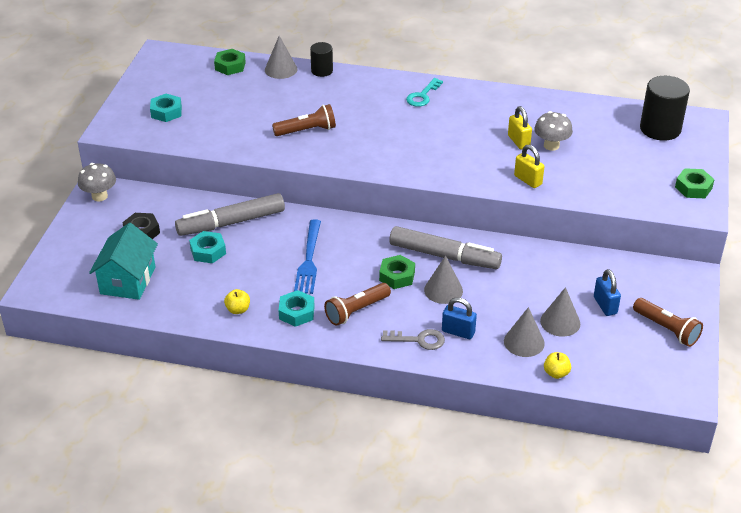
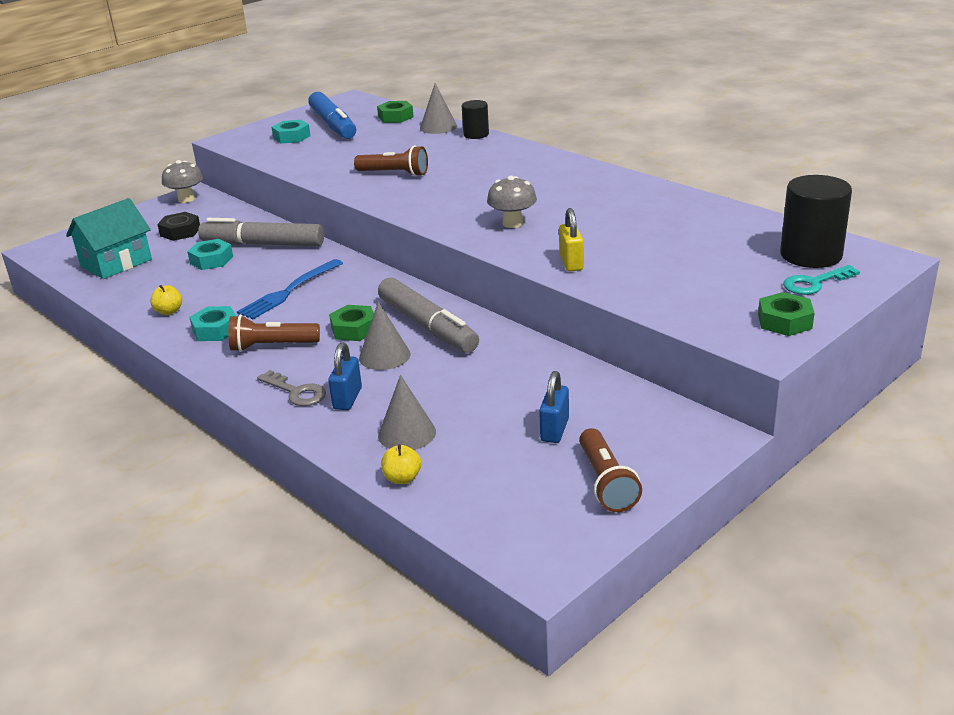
camera: 35 degrees right, 10 degrees down
turquoise key [406,78,443,107] -> turquoise key moved to [783,265,860,295]
blue padlock [442,297,477,339] -> blue padlock turned 45 degrees clockwise [328,343,362,410]
yellow padlock [508,106,532,150] -> none
grey mushroom [534,111,573,151] -> grey mushroom moved to [487,176,537,228]
grey cone [540,287,580,337] -> none
none -> blue marker [308,92,356,139]

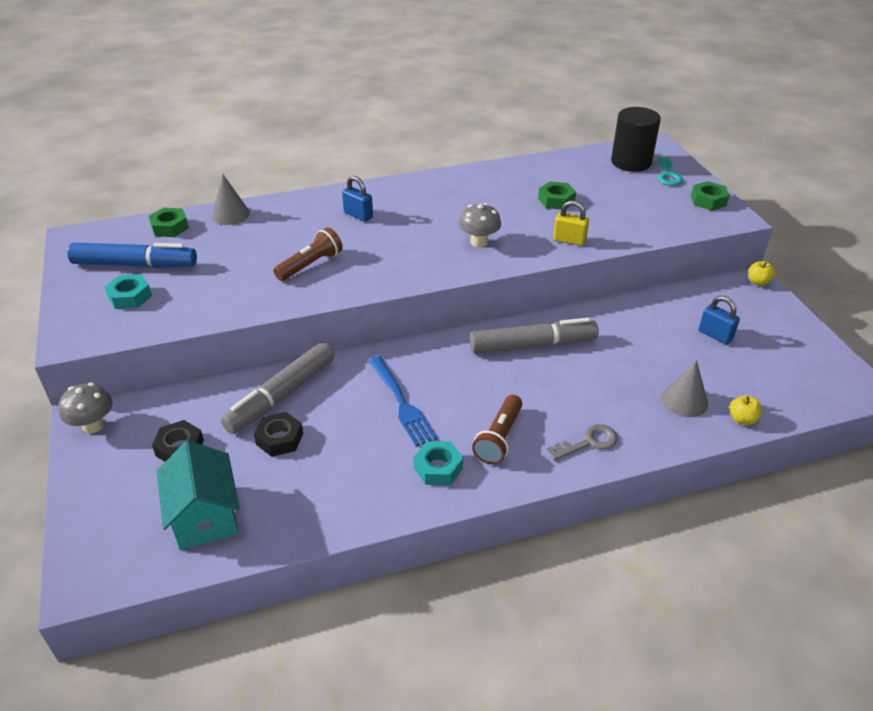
camera: 65 degrees left, 10 degrees up
yellow apple [150,285,182,315] -> yellow apple moved to [748,261,775,286]
turquoise nut [187,239,233,270] -> black nut [254,412,303,457]
blue padlock [328,343,362,410] -> blue padlock moved to [342,176,373,222]
green nut [329,305,374,341] -> green nut moved to [538,181,576,209]
grey cone [359,302,410,370] -> none
black cylinder [462,100,489,139] -> none
brown flashlight [579,428,642,512] -> none

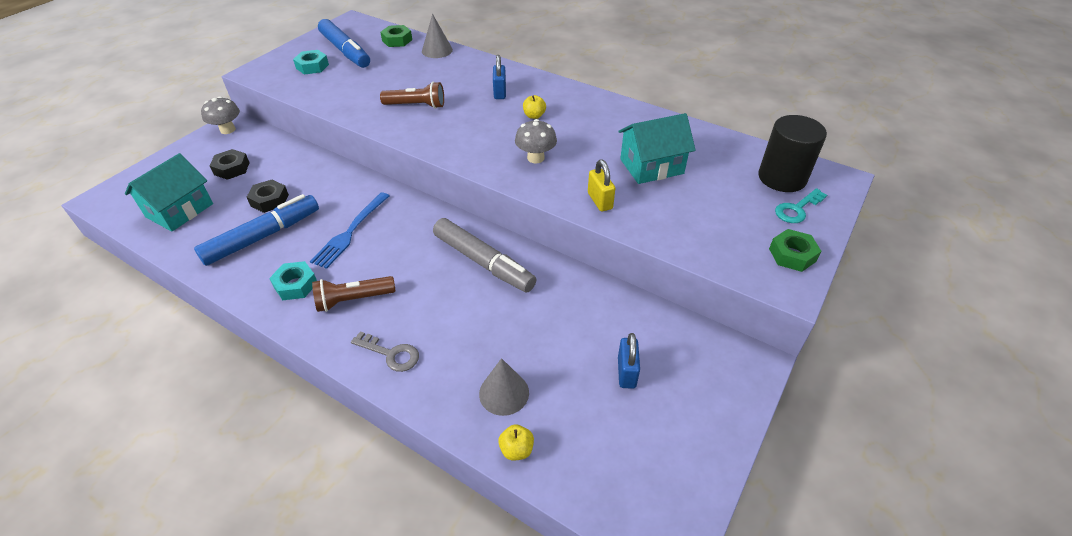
camera: 50 degrees right, 5 degrees up
grey marker [221,342,335,434] -> none
green nut [538,181,576,209] -> turquoise house [618,113,696,184]
yellow apple [748,261,775,286] -> yellow apple moved to [523,95,546,119]
none -> blue marker [194,194,319,266]

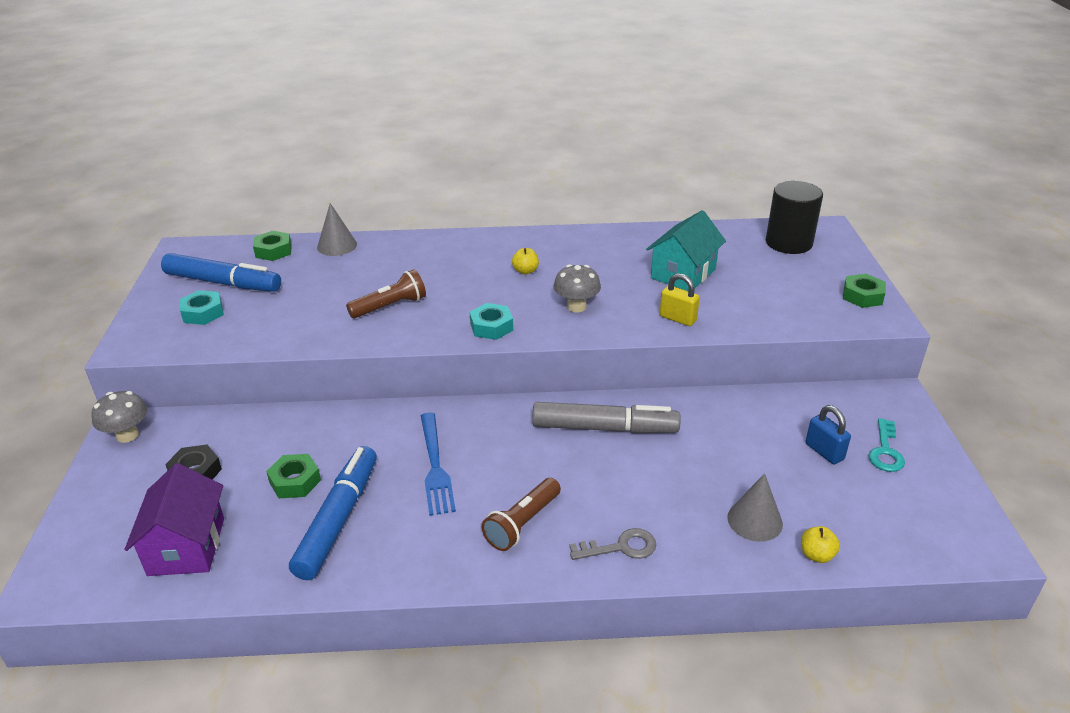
camera: 35 degrees left, 10 degrees down
turquoise house [125,153,213,232] -> purple house [124,463,224,576]
black nut [247,180,289,213] -> green nut [266,454,321,498]
turquoise nut [269,261,317,300] -> turquoise nut moved to [470,303,513,340]
blue padlock [493,55,506,99] -> none
turquoise key [775,188,827,223] -> turquoise key moved to [869,418,905,472]

